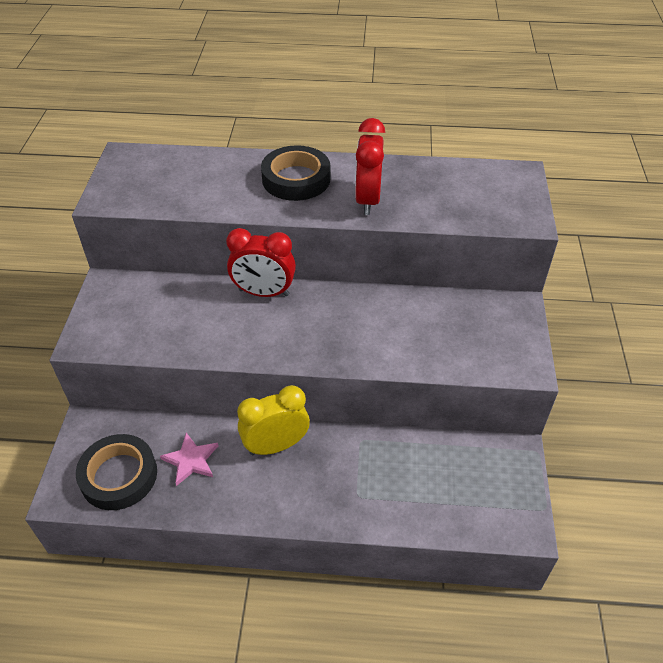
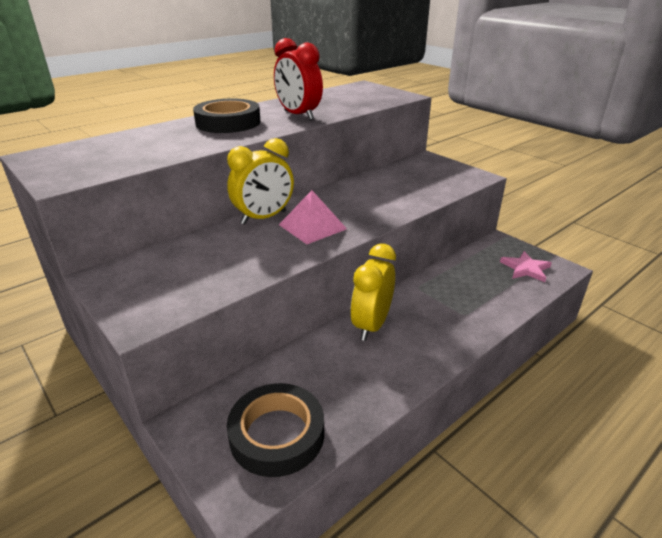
camera: 45 degrees left, 15 degrees down
pink star [160,433,219,486] -> pink star moved to [500,251,552,282]
red clock [226,228,296,297] -> yellow clock [227,138,294,225]
none -> pink pyramid [279,190,347,244]

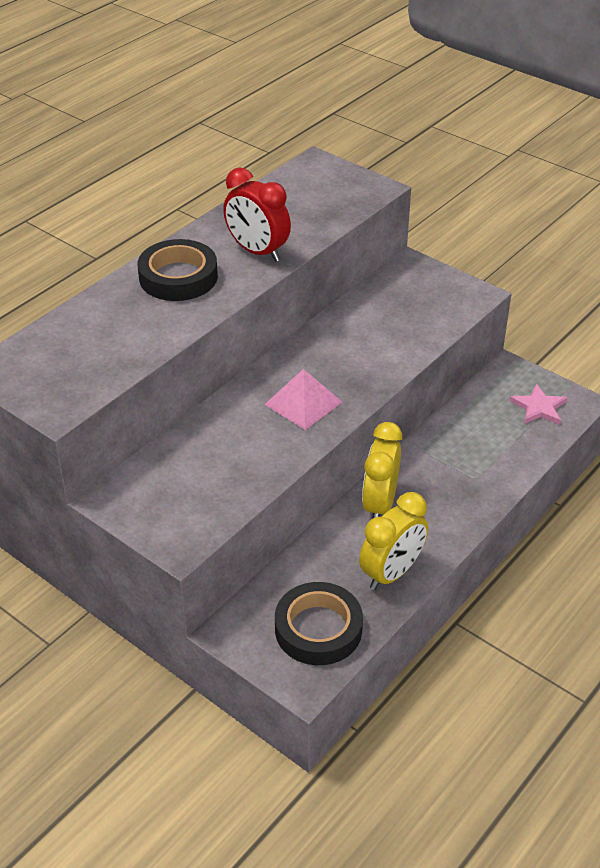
camera: 10 degrees left, 10 degrees up
yellow clock [227,138,294,225] -> yellow clock moved to [359,492,428,590]

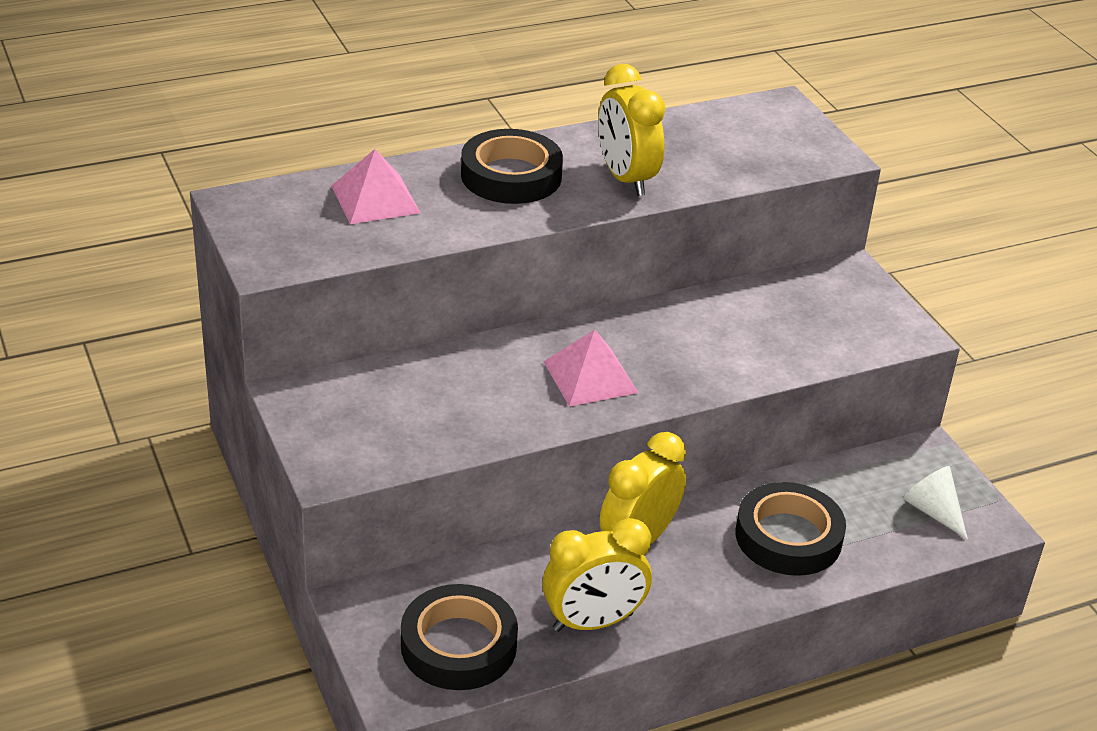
camera: 25 degrees right, 5 degrees down
red clock [223,167,291,262] -> yellow clock [598,64,665,196]
pink star [510,383,567,425] -> white cone [903,466,968,539]
none -> pink pyramid [331,149,421,224]
none -> black tape [735,482,846,576]

